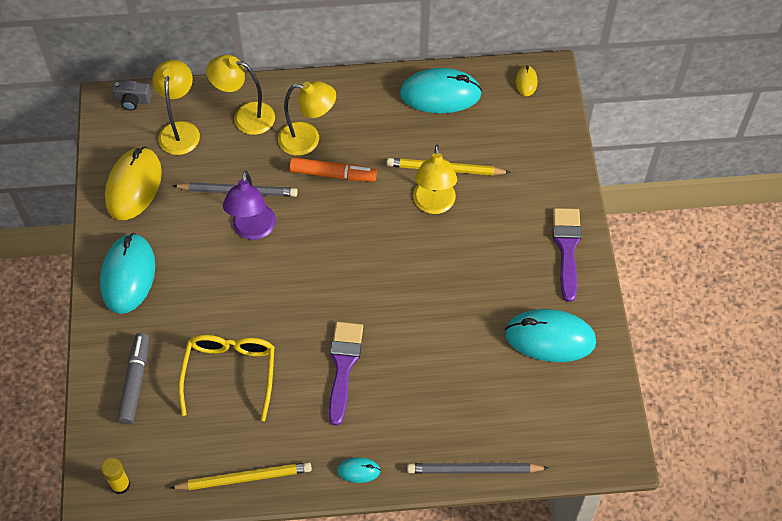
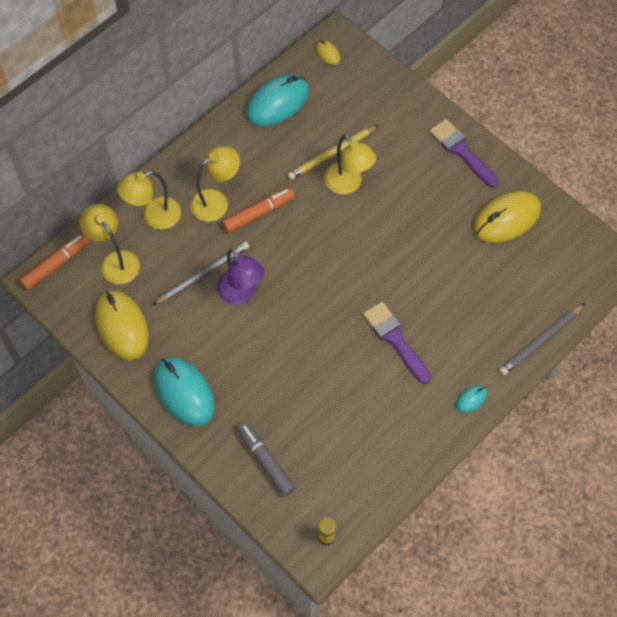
camera: 40 degrees left, 5 degrees up
grey camera [112,80,152,110] -> orange marker [19,233,90,290]
yellow pencil [170,462,312,490] -> none
yellow glasses [178,335,274,421] -> none
turquoise mouse [505,309,596,362] -> yellow mouse [473,191,541,243]

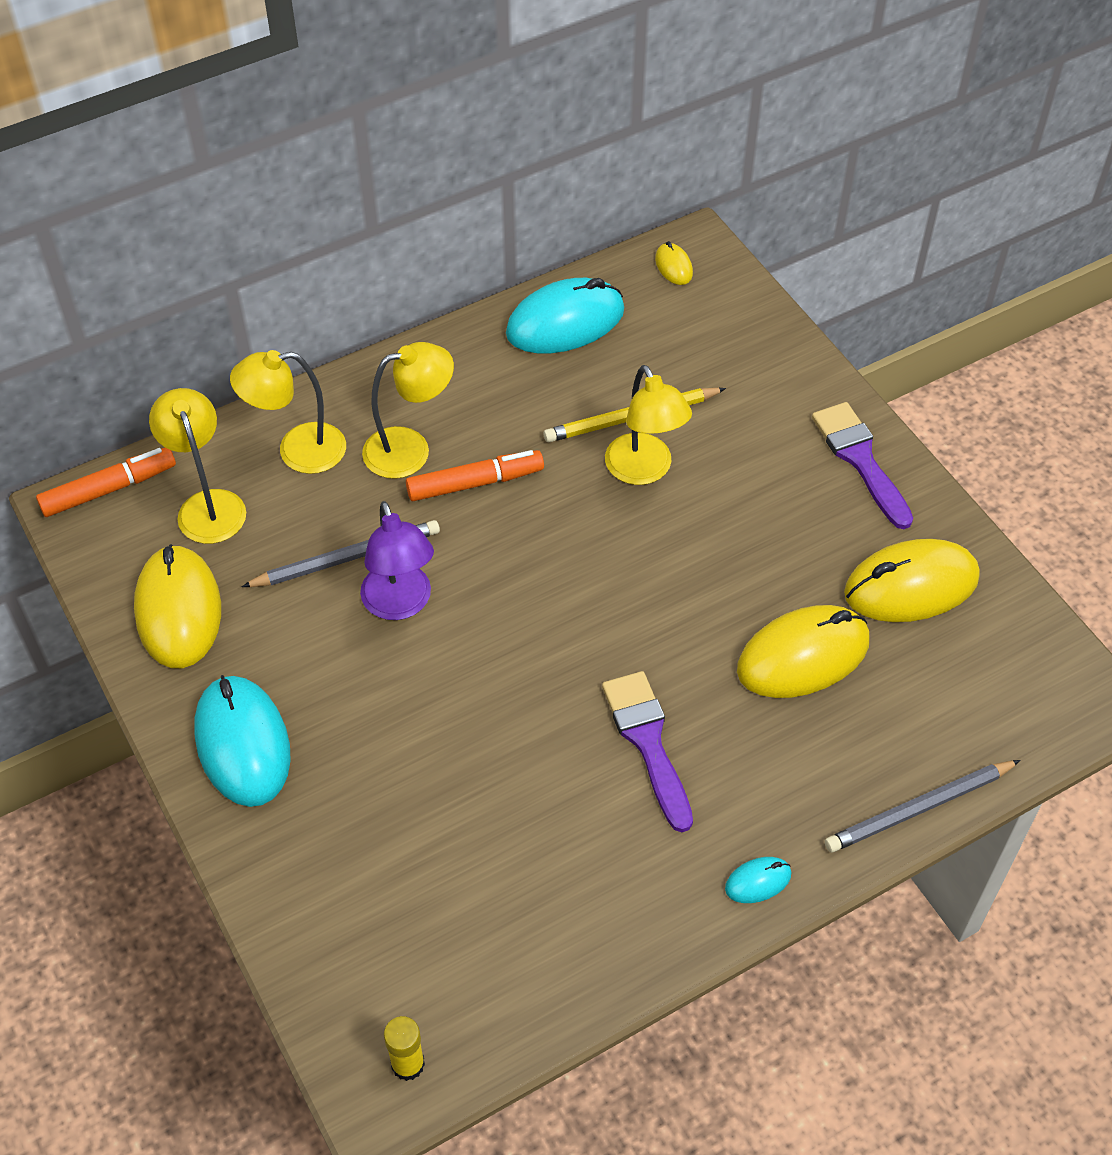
camera: 15 degrees right, 10 degrees down
grey marker [237,422,295,496] -> none
none -> yellow mouse [737,605,870,698]

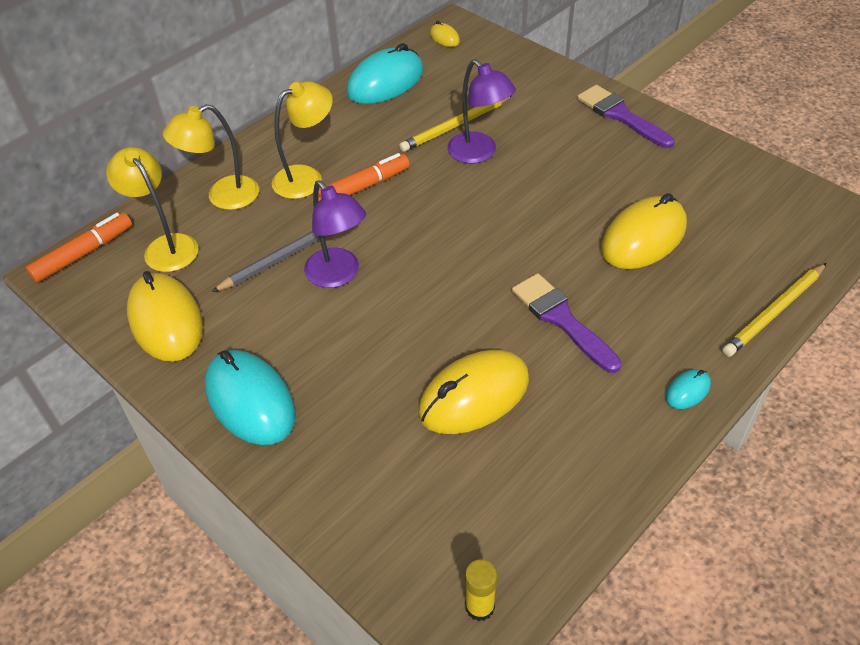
camera: 15 degrees left, 5 degrees down
yellow lamp [605,365,692,485] -> purple lamp [447,59,516,164]
grey pencil [825,760,1021,853] -> yellow pencil [722,263,826,357]
yellow mouse [844,539,980,622] -> yellow mouse moved to [418,350,529,434]

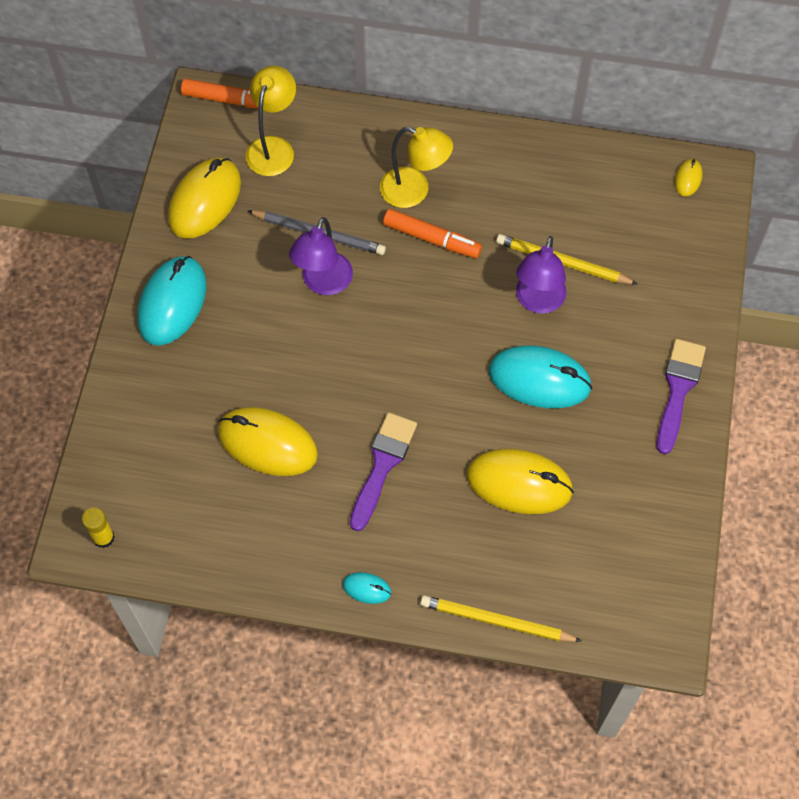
camera: 55 degrees right, 15 degrees up
yellow lamp [163,104,259,210] -> none
turquoise mouse [347,43,424,104] -> turquoise mouse moved to [489,345,592,408]

